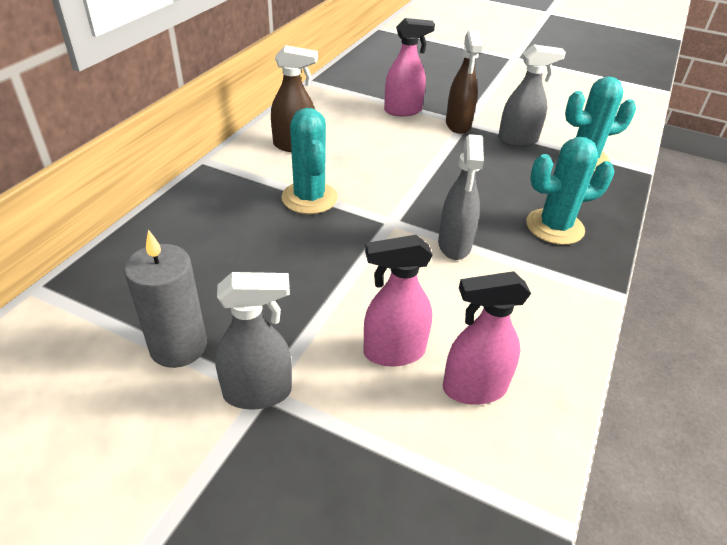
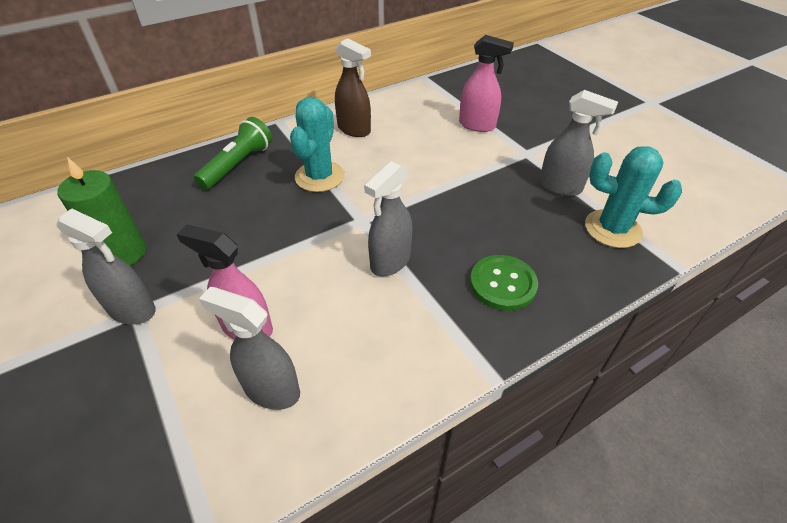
camera: 35 degrees right, 5 degrees up
grey candle [124,230,207,368] -> green candle [57,157,146,266]
pink spray bottle [443,271,531,405] -> grey spray bottle [199,287,300,410]
brown spray bottle [446,30,483,134] -> none
turquoise cactus [526,137,615,245] -> green button [470,255,538,311]
none -> green flashlight [194,117,272,190]

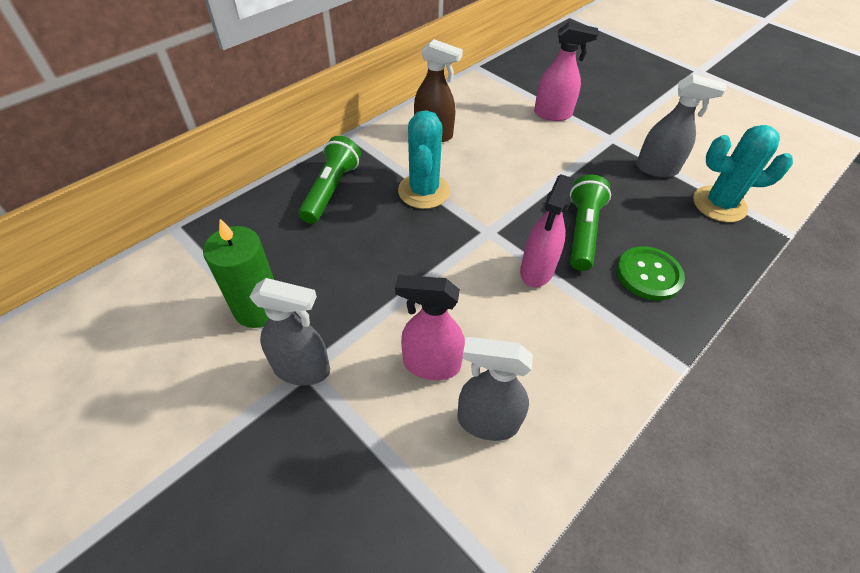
camera: 15 degrees left, 5 degrees up
grey spray bottle [364,161,412,276] -> pink spray bottle [520,174,574,287]
none -> green flashlight [570,175,611,271]

